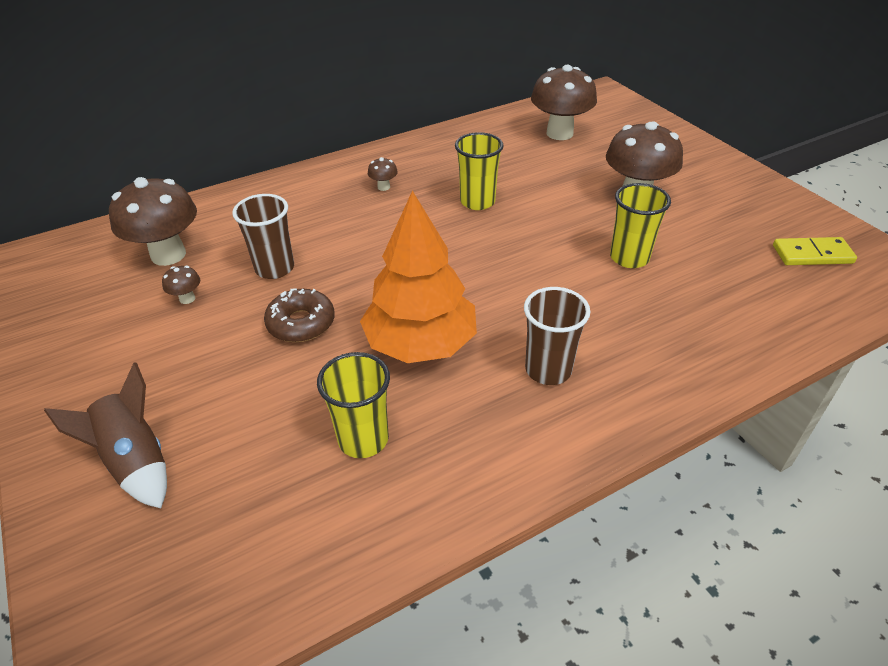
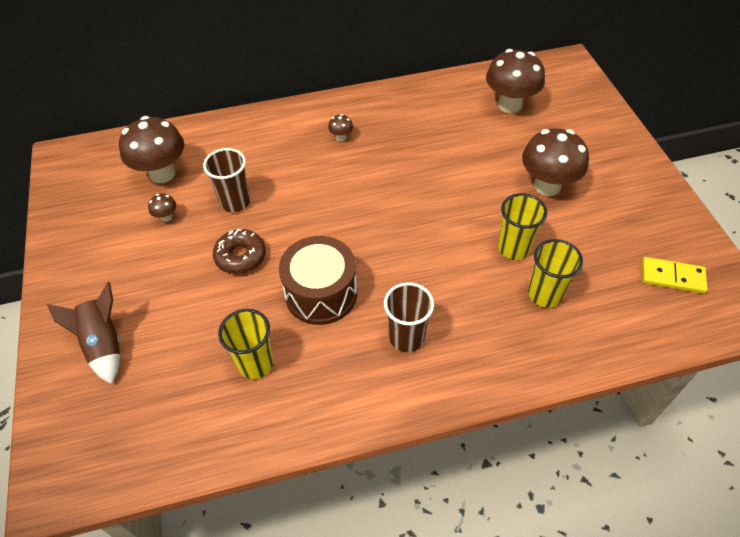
camera: 15 degrees right, 10 degrees up
orange tree [360,191,477,363] -> brown drum [279,236,357,325]
yellow cup [455,132,503,210] -> yellow cup moved to [528,239,583,308]

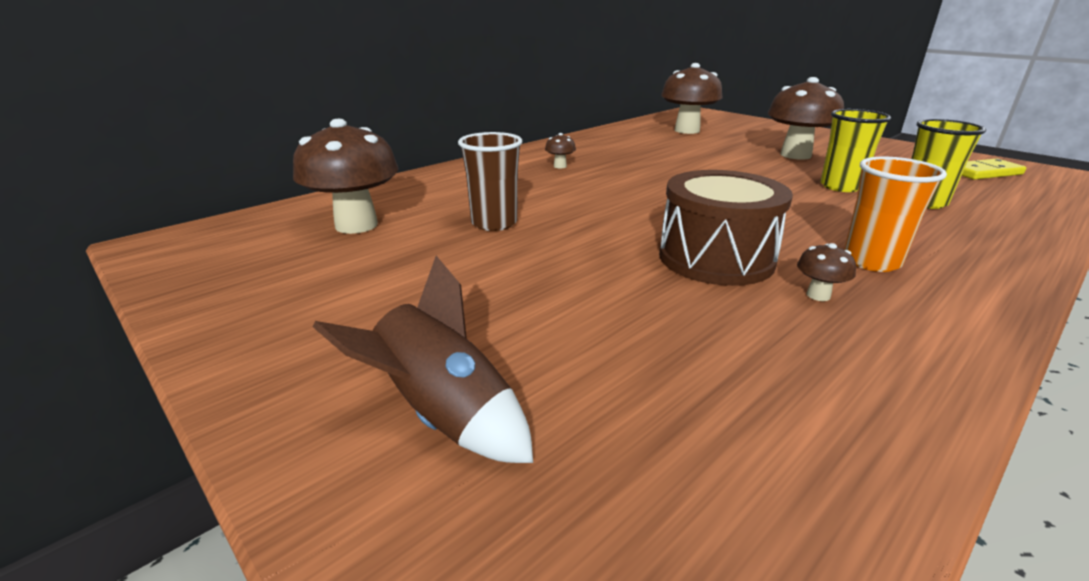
camera: 30 degrees left, 25 degrees down
brown mushroom [148,194,176,222] -> brown mushroom moved to [797,243,856,301]
brown donut [213,229,266,274] -> none
yellow cup [218,309,274,379] -> none
brown cup [384,282,434,352] -> orange cup [844,157,947,272]

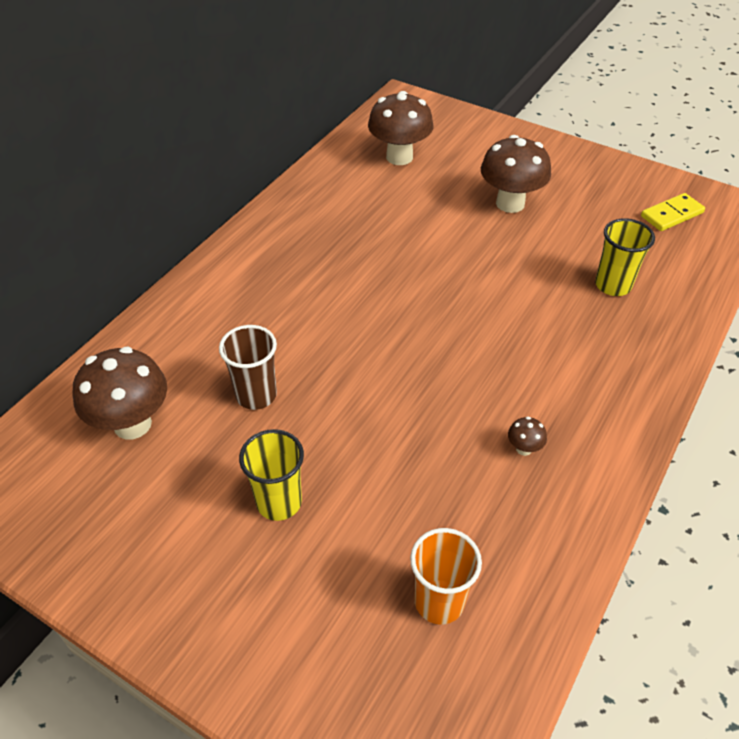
camera: 15 degrees left, 20 degrees up
brown rocket [312,256,533,463] -> none
brown mushroom [545,133,576,169] -> none
brown drum [659,170,793,286] -> none
yellow cup [820,109,891,192] -> yellow cup moved to [239,429,304,521]
orange cup [844,157,947,272] -> orange cup moved to [410,528,482,625]

